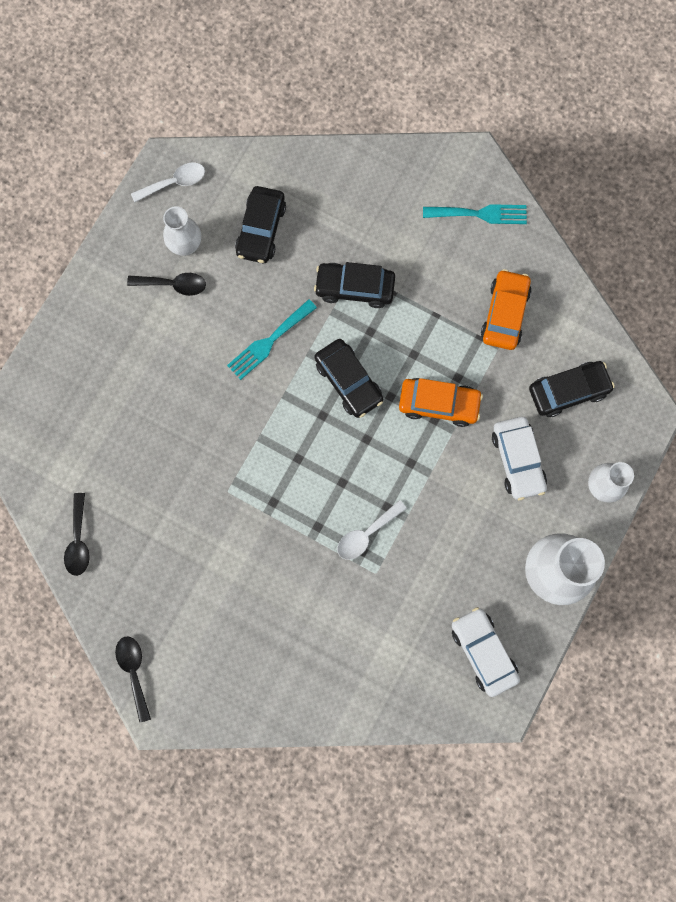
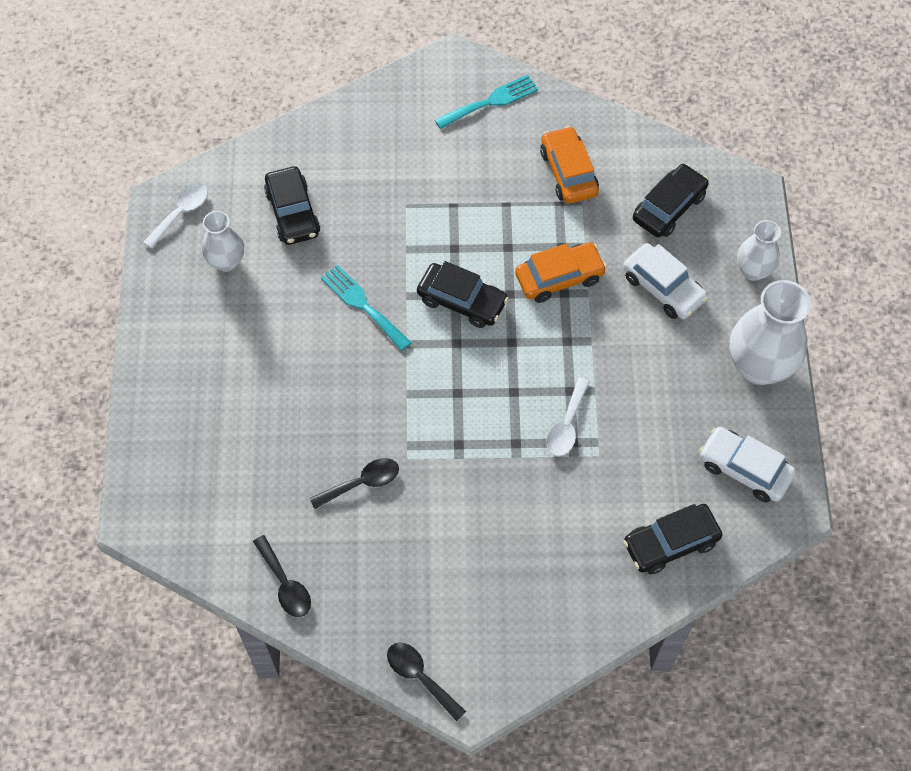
camera: 30 degrees left, 15 degrees down
black spoon [127,273,206,296] -> black spoon moved to [310,458,399,509]
turquoise fork [227,299,317,380] -> turquoise fork turned 120 degrees clockwise [321,265,412,351]
black car [314,262,395,308] -> black car moved to [623,504,722,574]

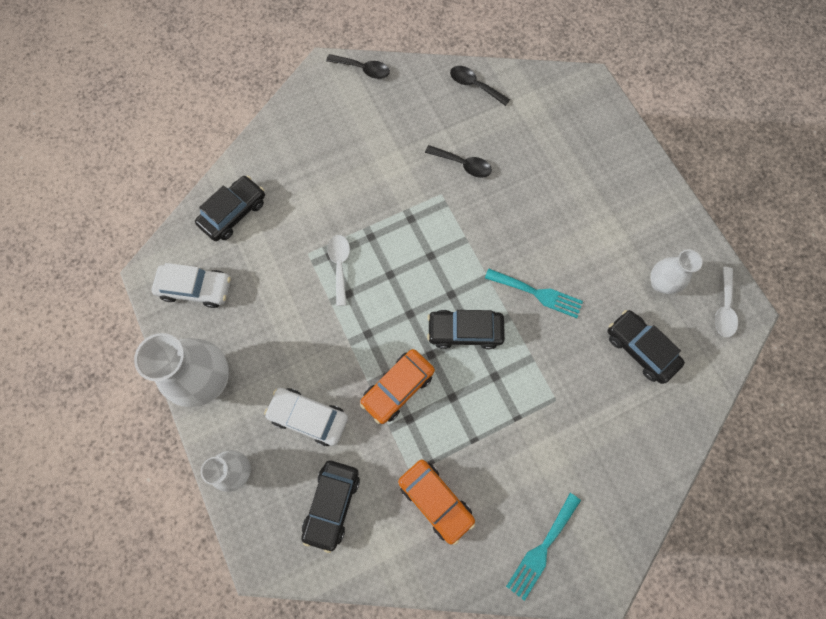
camera: 155 degrees right, 10 degrees up
black spoon [310,458,399,509] -> black spoon turned 105 degrees counterclockwise [425,145,492,178]

